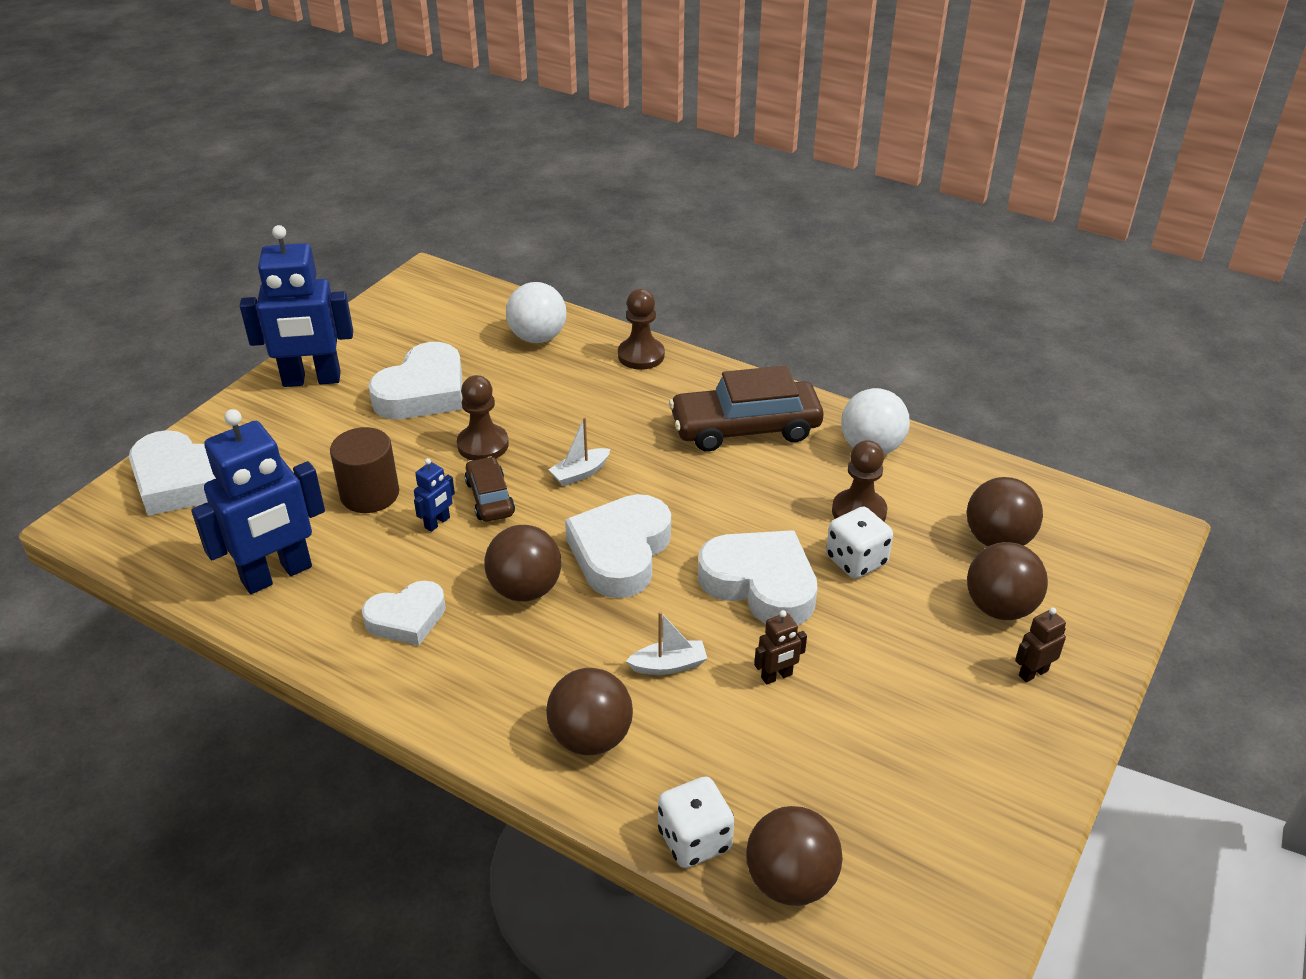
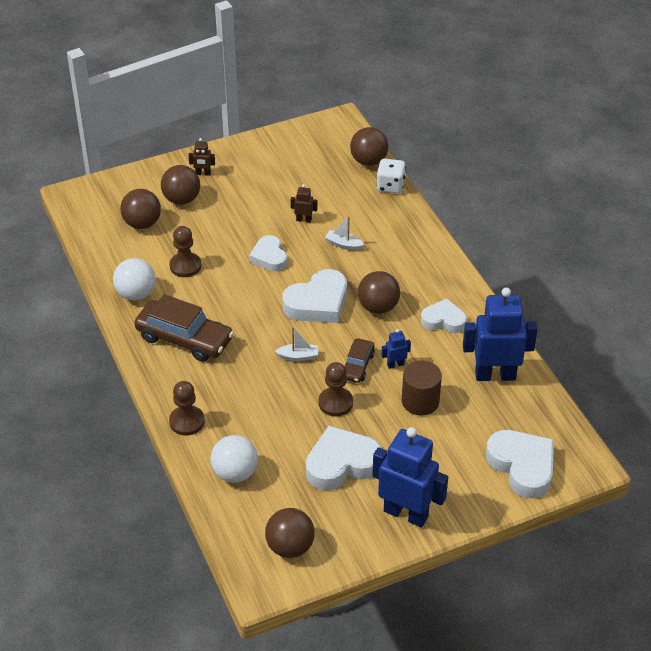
camera: 145 degrees left, 5 degrees up
brown ball [546,668,633,755] -> brown ball moved to [265,508,315,558]
white heart [698,530,818,625] -> white heart [249,235,287,271], size x0.63
white dice [826,507,893,579] -> none

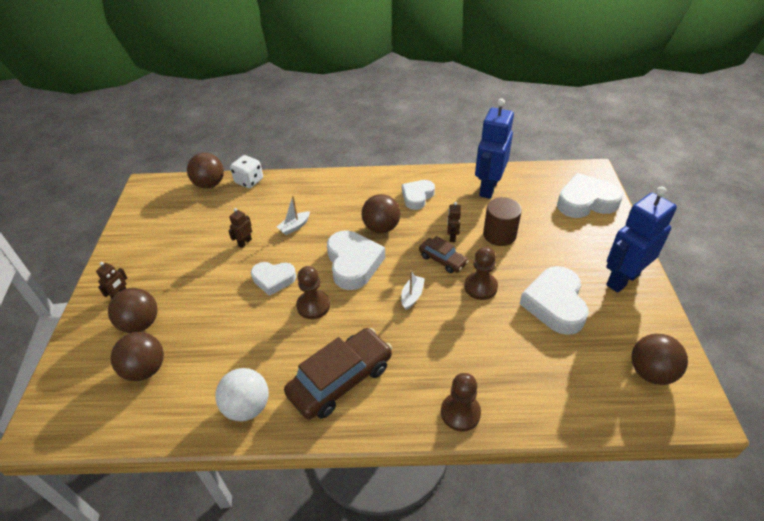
camera: 65 degrees left, 0 degrees up
brown pawn [169,226,201,277] -> brown pawn moved to [296,266,330,319]
white ball [211,435,258,483] -> none
blue robot [382,329,411,369] -> brown robot [447,202,461,242]

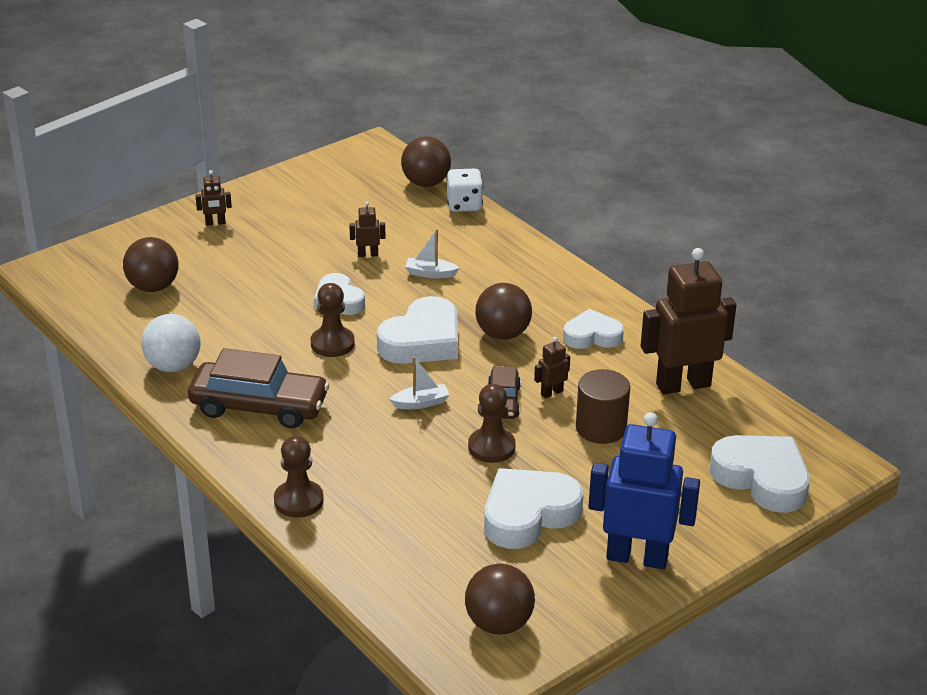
camera: 50 degrees right, 10 degrees down
brown ball [108,288,158,333] -> none
blue robot [475,99,514,199] -> brown robot [641,248,736,394]

